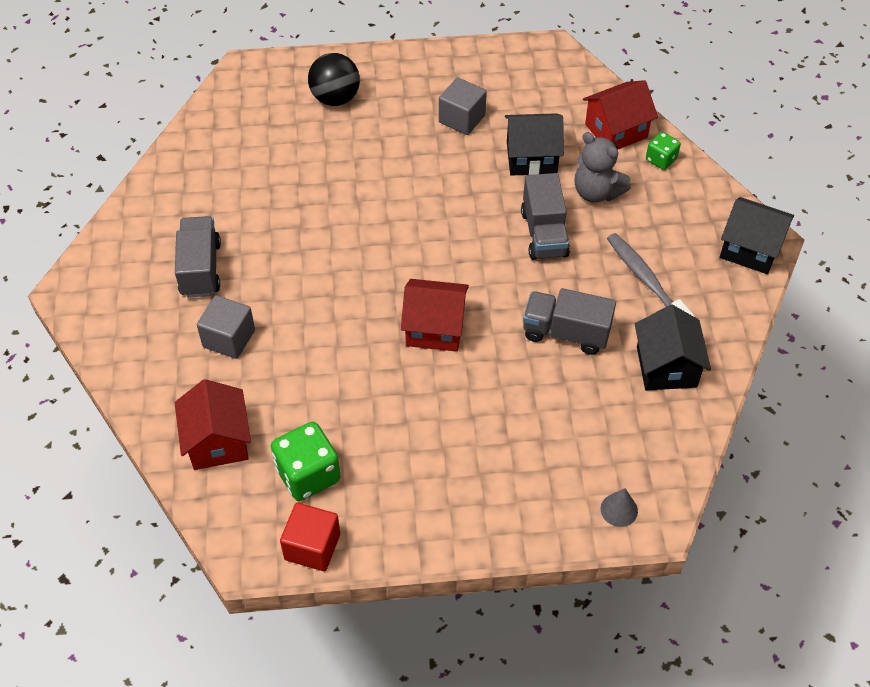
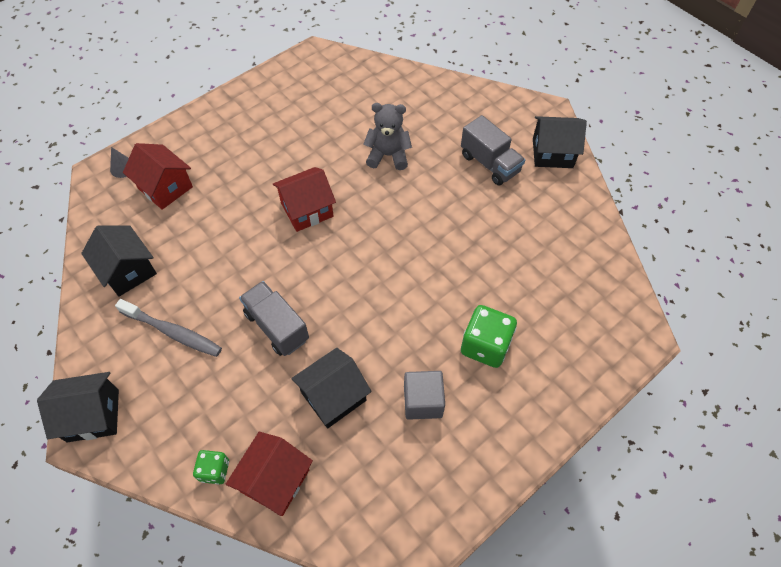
camera: 145 degrees right, 5 degrees up
red house [175,379,251,470] -> red house moved to [123,143,193,210]
grey cube [197,295,255,359] -> none
green dice [271,422,341,501] -> green dice moved to [461,305,517,368]
red cube [280,503,340,571] -> none
black ball [308,53,360,106] -> none
grey truck [523,288,616,355] -> none
grey teddy bear [574,132,631,203] -> grey teddy bear moved to [364,103,412,170]
none -> black house [533,116,587,168]

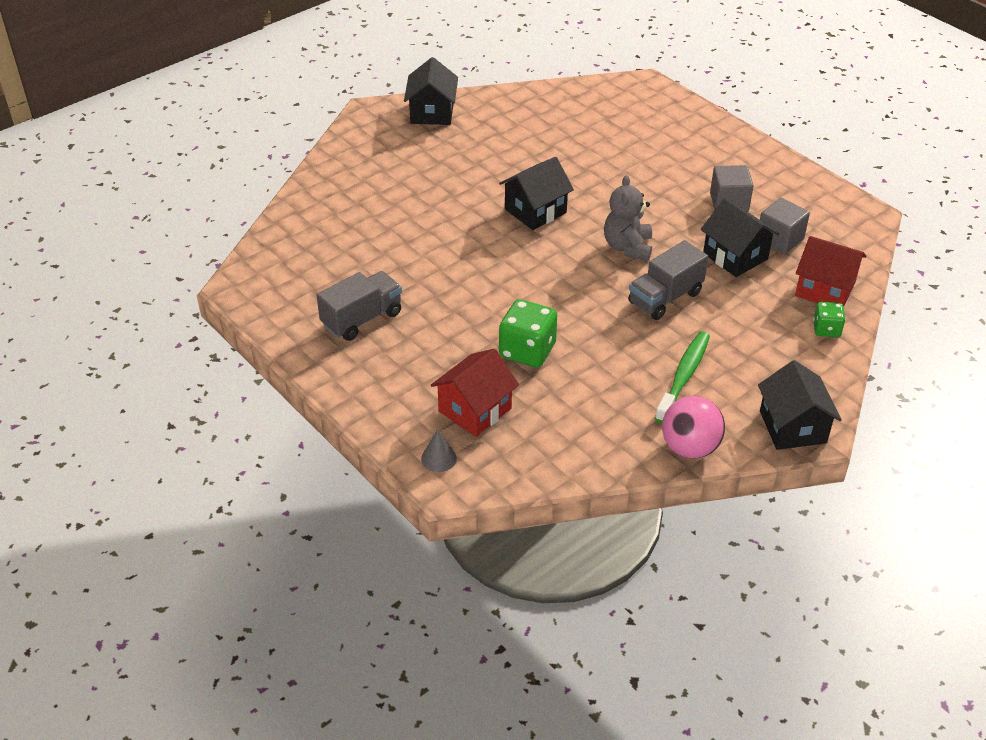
camera: 90 degrees left, 15 degrees down
black house [81,225,157,297] -> black house moved to [499,157,574,230]
grey toothbrush [115,299,222,357] -> green toothbrush [655,331,710,423]
red house [273,167,336,232] -> none
grey teddy bear [364,103,412,170] -> grey teddy bear moved to [604,175,652,261]
grey truck [461,115,525,185] -> grey truck moved to [317,271,402,341]
green dice [461,305,517,368] -> green dice moved to [499,299,557,368]
none -> pink ball [662,396,725,458]
none -> grey cube [760,198,810,254]

